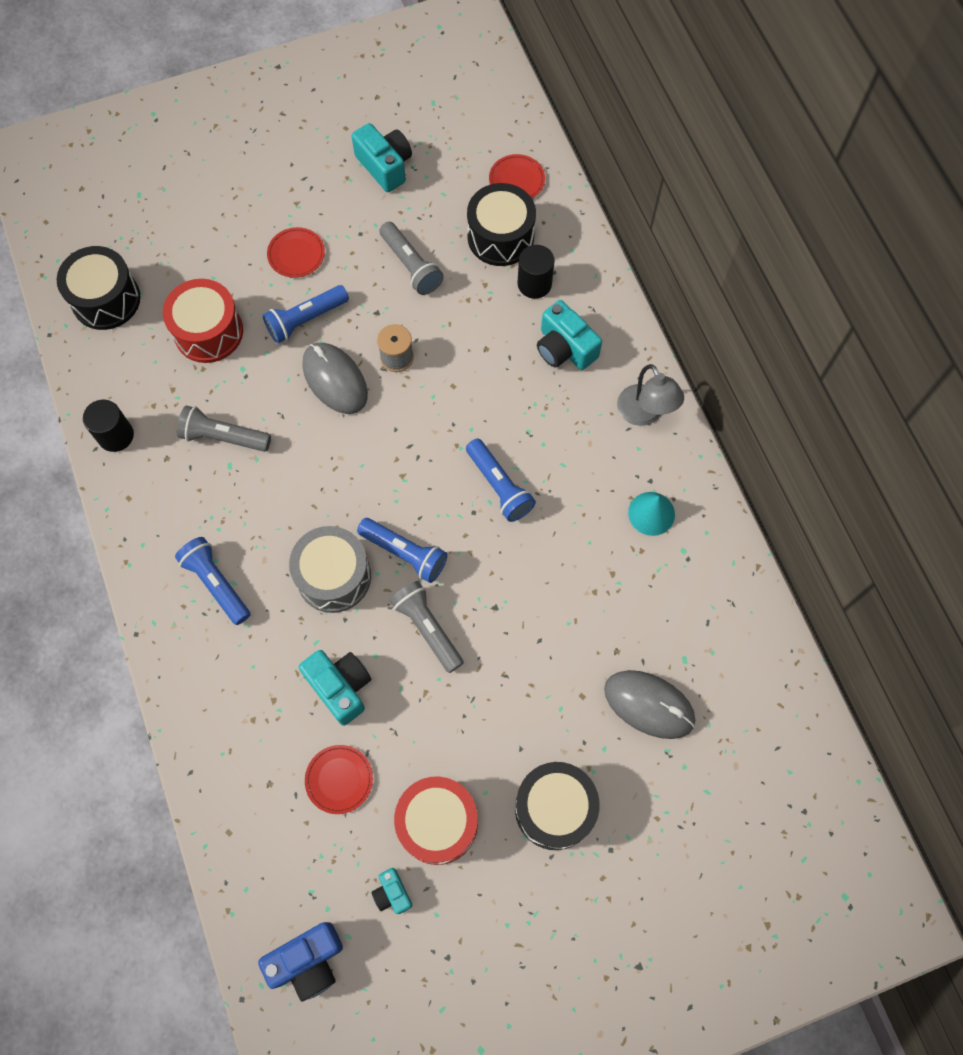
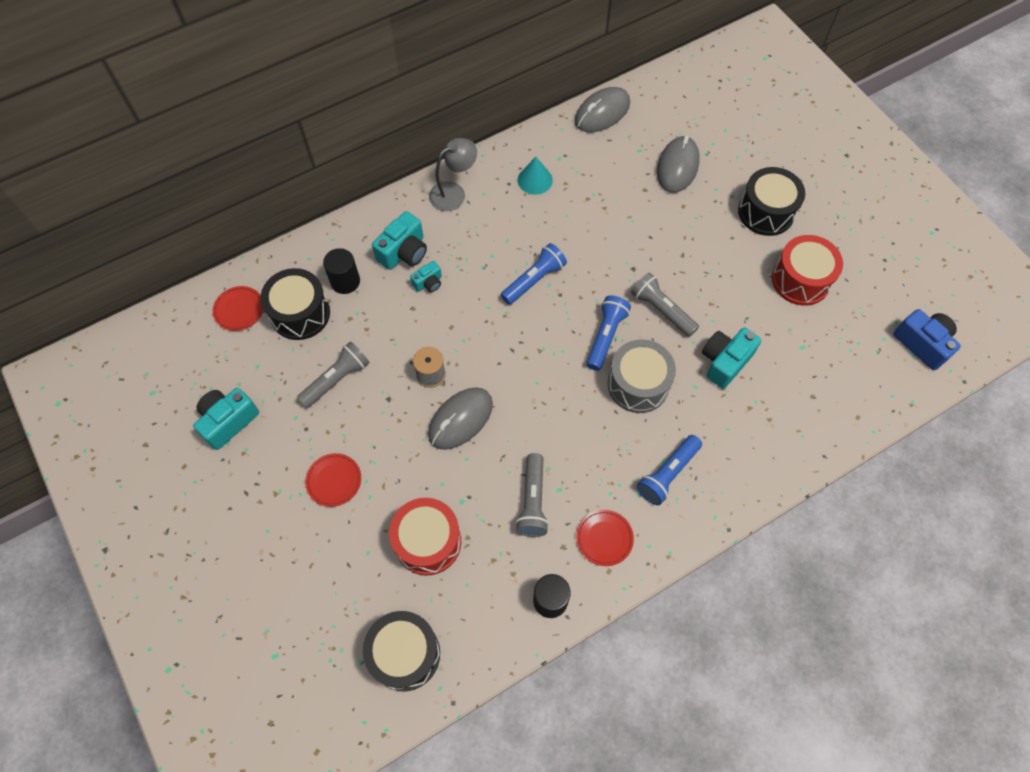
camera: 100 degrees left, 5 degrees down
blue flashlight [262,285,349,344] -> none
red plate [305,745,373,814] -> red plate moved to [576,510,634,566]
turquoise camera [372,868,412,914] -> turquoise camera moved to [410,261,442,292]
grey flashlight [390,581,464,673] -> grey flashlight turned 90 degrees clockwise [631,272,699,337]
none -> grey mouse [575,87,630,132]

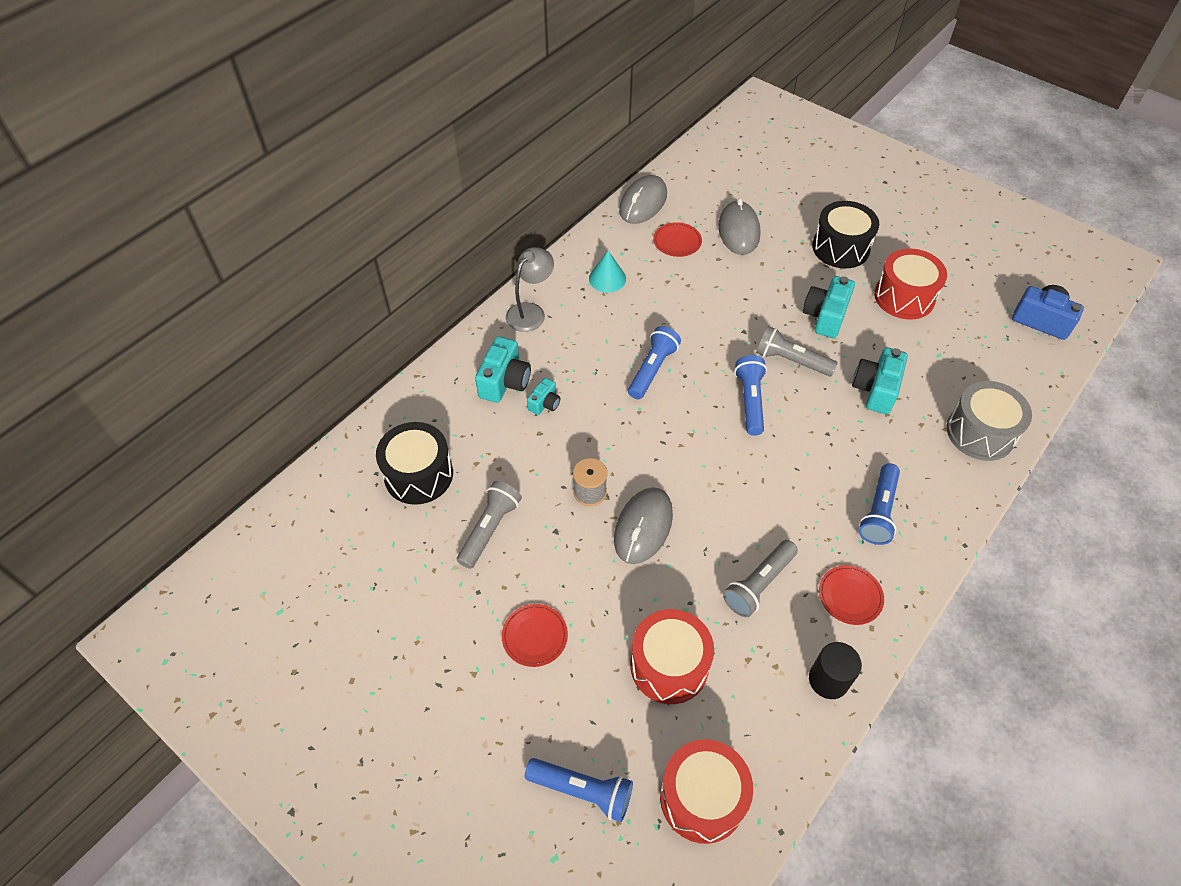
camera: 20 degrees left, 10 degrees down
turquoise camera [193,388,259,450] -> turquoise camera moved to [803,276,855,338]
red plate [213,286,264,331] -> red plate moved to [653,222,702,257]
black cylinder [323,248,360,294] -> none
black drum [363,611,440,691] -> red drum [660,739,753,844]
grey flashlight [515,453,549,537] -> grey flashlight turned 60 degrees clockwise [723,540,798,617]
grey drum [608,339,676,413] -> grey drum moved to [947,381,1032,461]
none -> blue flashlight [525,758,633,822]

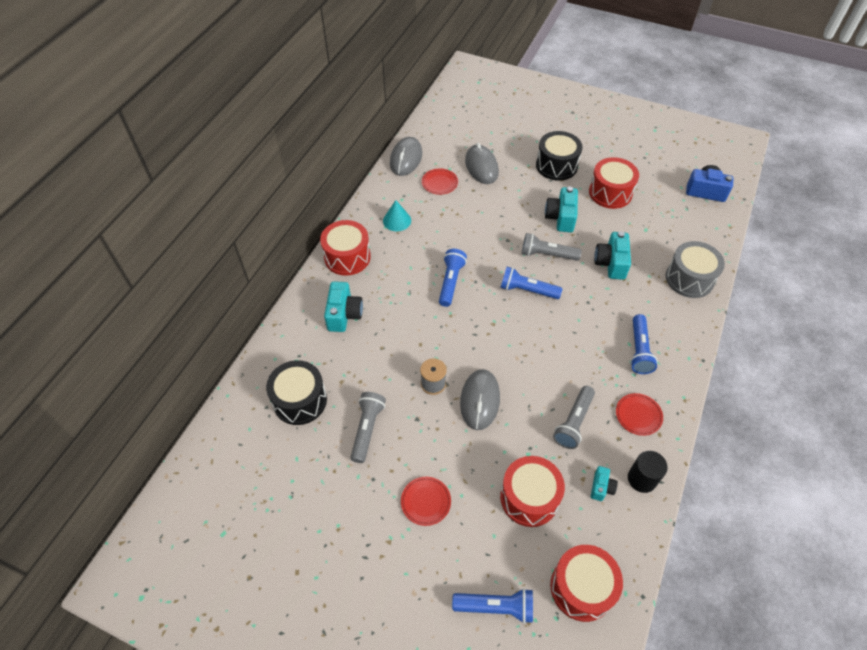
camera: 15 degrees left, 0 degrees up
grey lamp [506,247,554,332] -> red drum [320,220,371,276]
turquoise camera [527,378,561,415] -> turquoise camera moved to [591,466,618,501]
blue flashlight [734,355,767,436] -> blue flashlight turned 60 degrees counterclockwise [500,267,563,299]

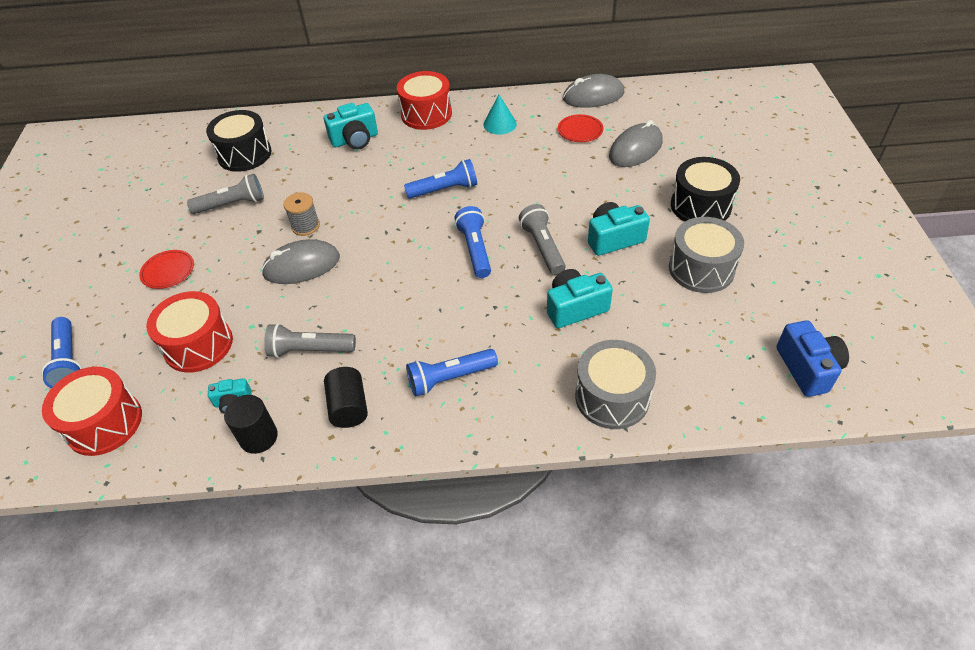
camera: 65 degrees right, 5 degrees down
red drum [589,157,639,209] -> grey drum [669,217,744,293]
red plate [616,393,663,436] -> black cylinder [324,367,368,428]

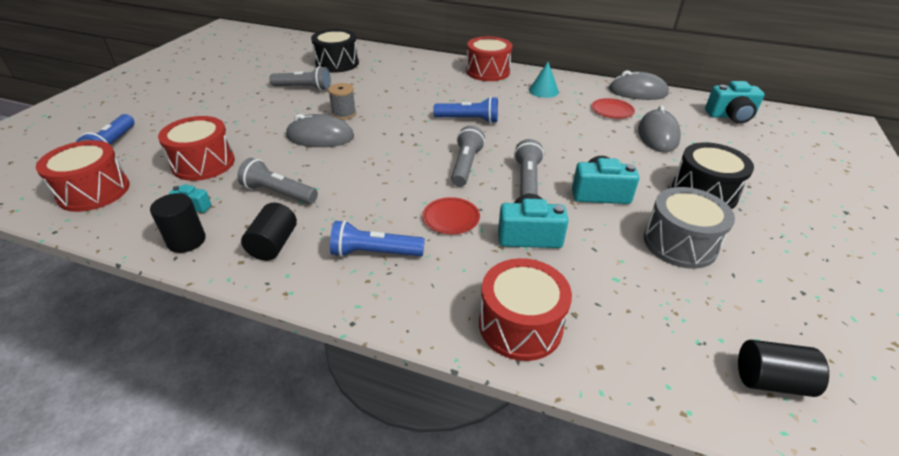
camera: 20 degrees right, 10 degrees down
red plate [139,250,194,289] -> red plate moved to [422,197,480,234]
turquoise camera [324,103,378,149] -> turquoise camera moved to [705,81,765,124]
blue flashlight [455,206,491,278] -> grey flashlight [451,126,485,187]
grey drum [575,340,656,429] -> red drum [479,258,572,361]
grey mouse [609,120,663,167] -> grey mouse turned 60 degrees counterclockwise [638,105,681,152]
blue camera [776,320,849,397] -> black cylinder [738,340,829,397]

